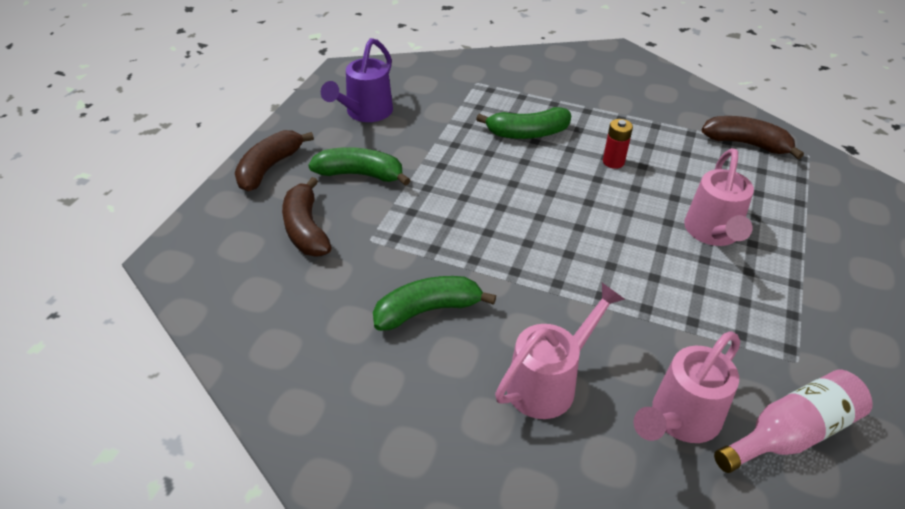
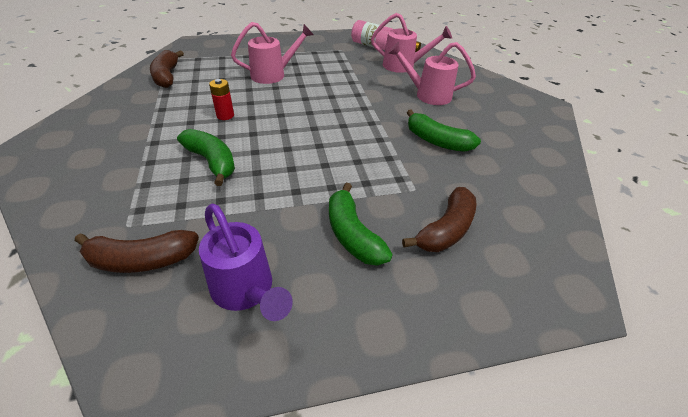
camera: 125 degrees left, 0 degrees up
brown banana [235,130,314,191] -> brown banana moved to [75,230,199,273]
purple watering can [321,38,393,122] -> purple watering can turned 60 degrees clockwise [199,204,293,321]

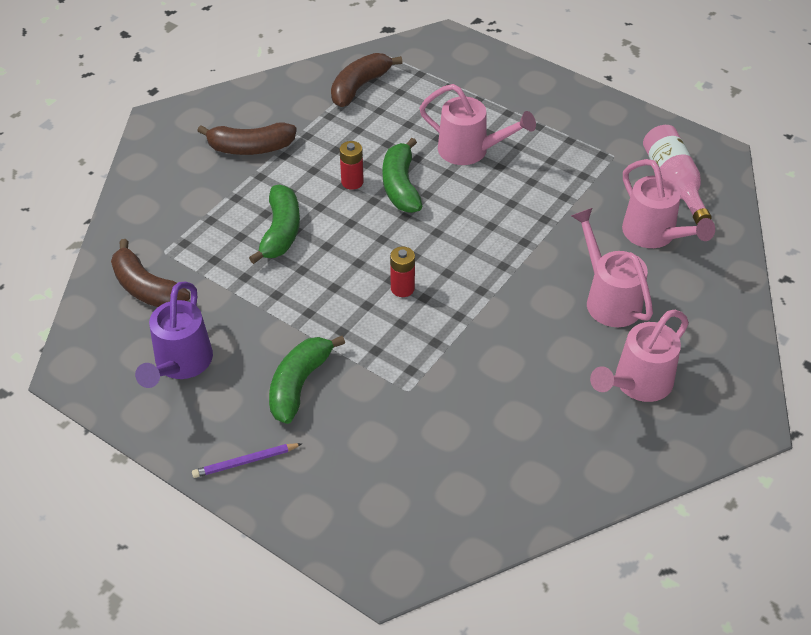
camera: 50 degrees right, 5 degrees up
brown banana [402,187,476,252] -> brown banana moved to [197,123,297,155]
green banana [407,109,481,152] -> green banana moved to [382,138,422,213]
none -> purple pencil [192,443,302,478]
none -> red battery [390,247,415,297]
none -> pink watering can [590,310,689,402]

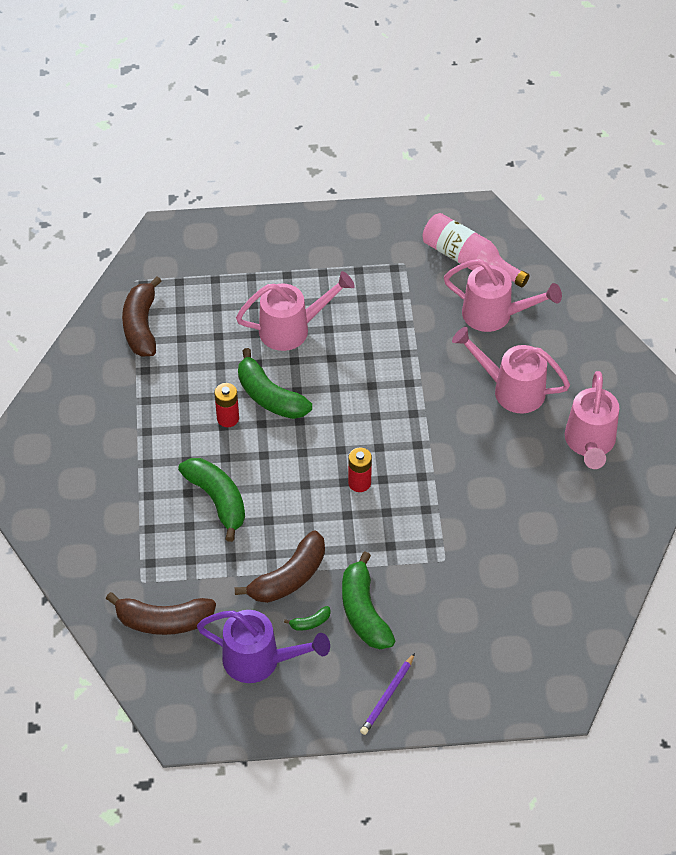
camera: 40 degrees left, 5 degrees up
purple watering can [135,281,213,388] -> purple watering can turned 45 degrees counterclockwise [197,610,330,683]
brown banana [197,123,297,155] -> brown banana moved to [235,531,325,603]
none -> green banana [284,606,331,631]

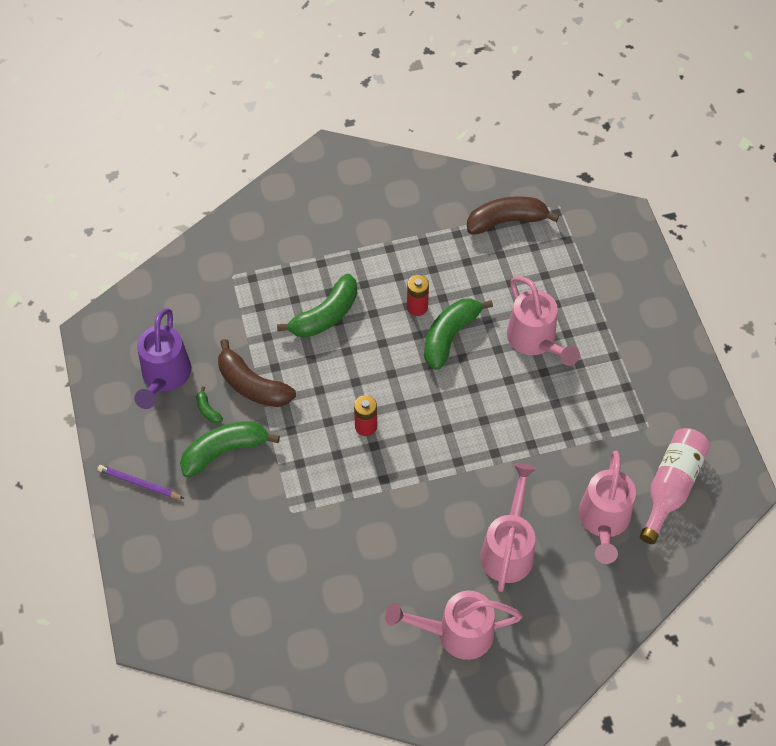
camera: 80 degrees right, 5 degrees up
brown banana [106,592,216,635] -> none

